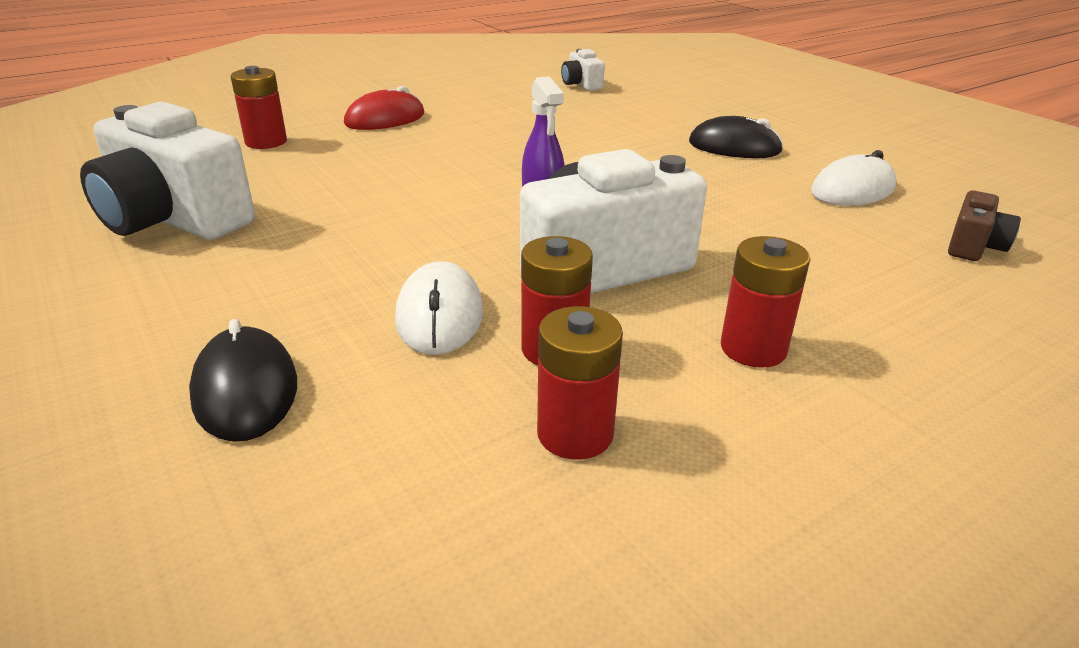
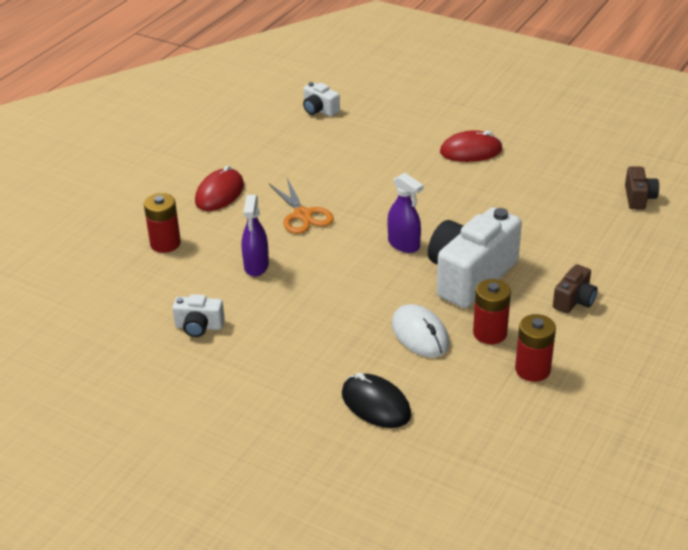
camera: 25 degrees left, 5 degrees up
white camera [80,102,255,240] -> white camera [172,294,225,337], size x0.47
black mouse [689,116,783,158] -> red mouse [440,130,503,162]
red battery [721,236,810,368] -> brown camera [553,264,598,314]
white mouse [811,150,897,206] -> none
none -> purple spray bottle [242,195,269,277]
none -> orange scissors [269,178,334,234]

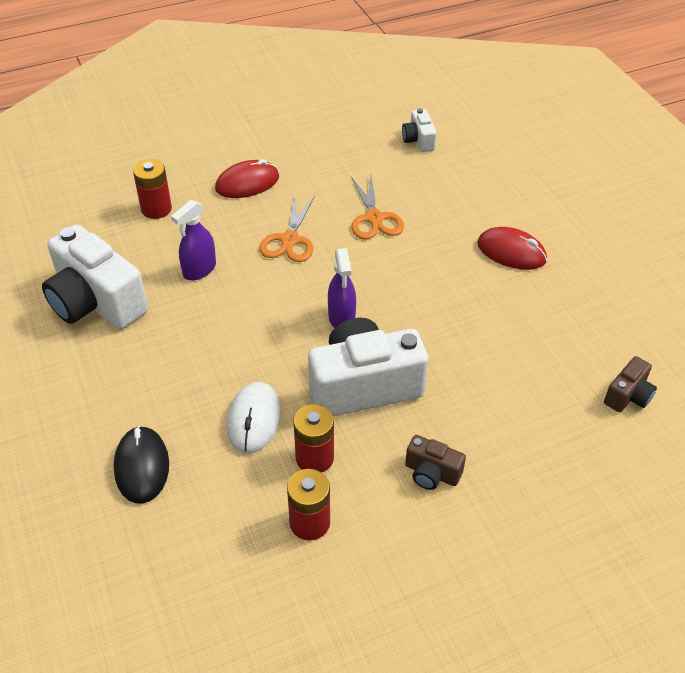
camera: 35 degrees right, 10 degrees up
white camera [172,294,225,337] -> white camera [42,224,148,329], size x2.12
brown camera [553,264,598,314] -> brown camera turned 45 degrees clockwise [405,435,466,490]
none -> orange scissors [351,176,404,239]

